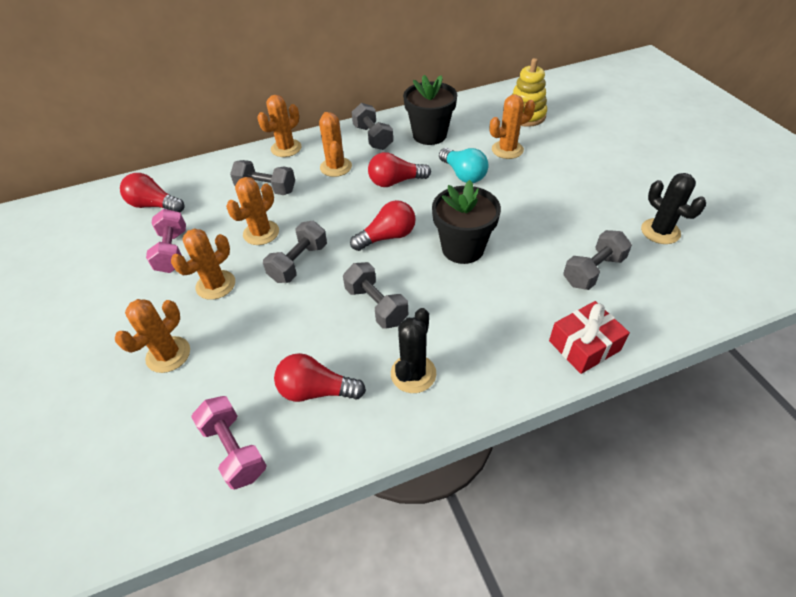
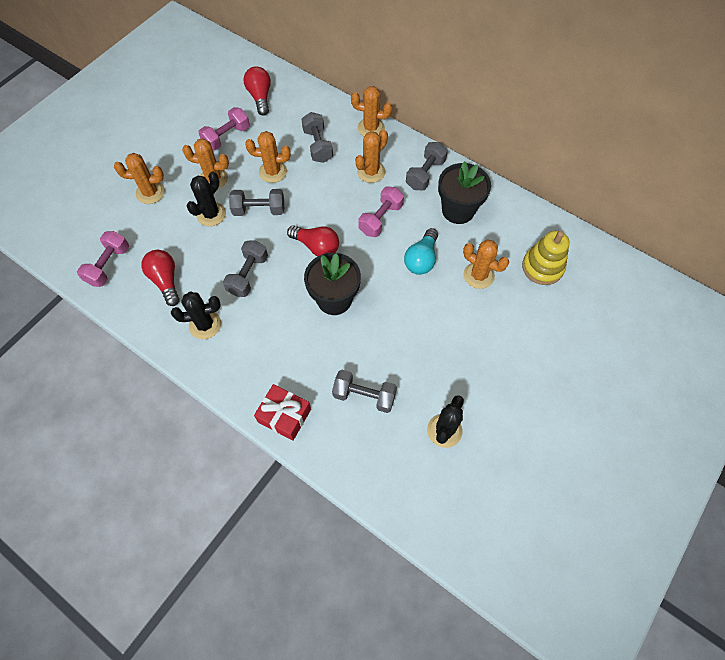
camera: 55 degrees right, 15 degrees up
red light bulb [368,152,431,187] -> pink dumbbell [358,186,404,237]
none -> black cactus [187,172,226,226]

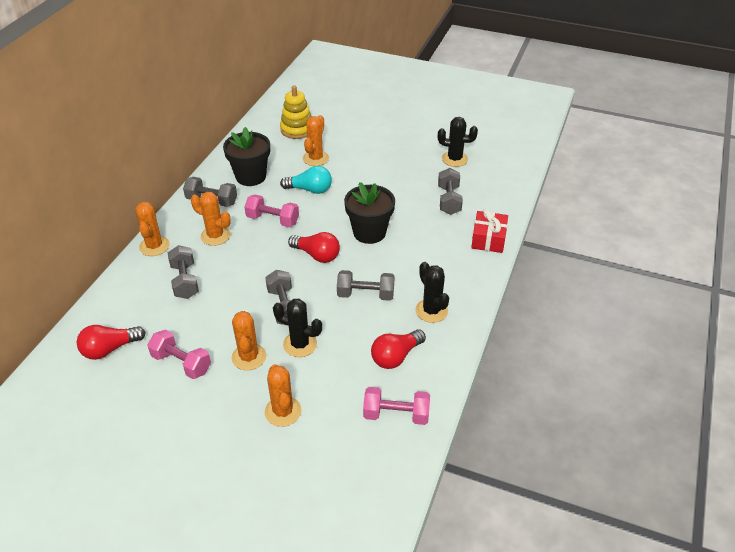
camera: 105 degrees left, 20 degrees down
orange cactus [245,131,291,183] -> none
red light bulb [287,225,339,257] -> red light bulb turned 105 degrees clockwise [288,232,340,263]
grey dumbbell [302,112,333,163] -> grey dumbbell turned 75 degrees counterclockwise [168,245,199,299]

